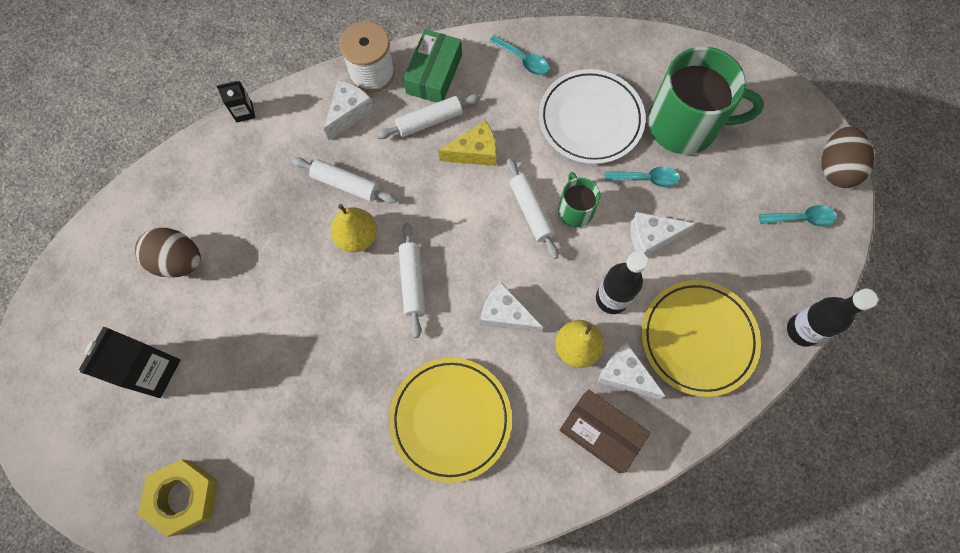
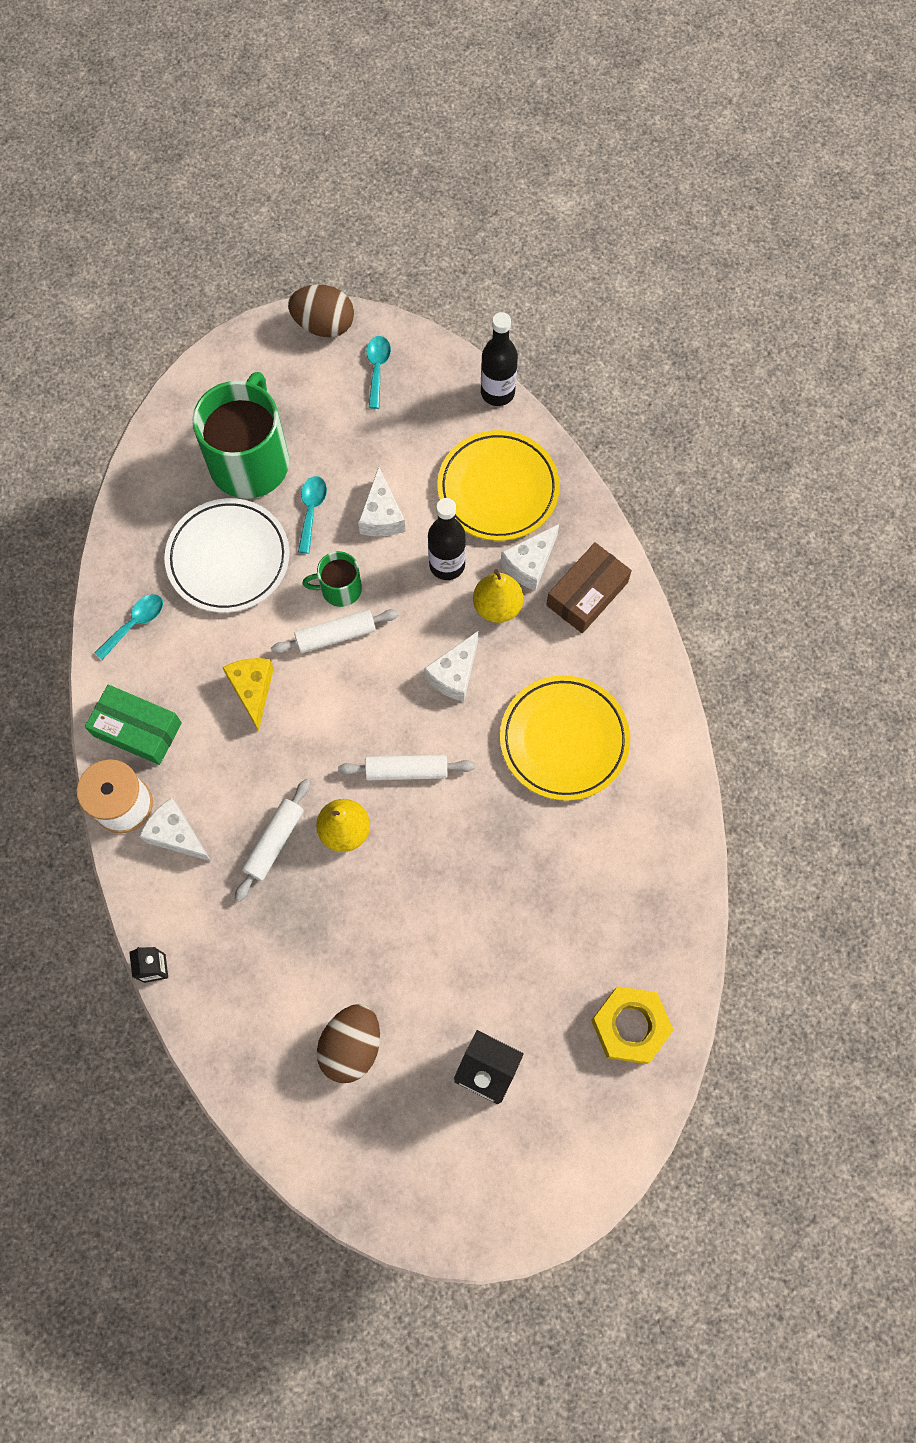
camera: 85 degrees left, 0 degrees up
white rolling pin [376,94,480,139] -> none

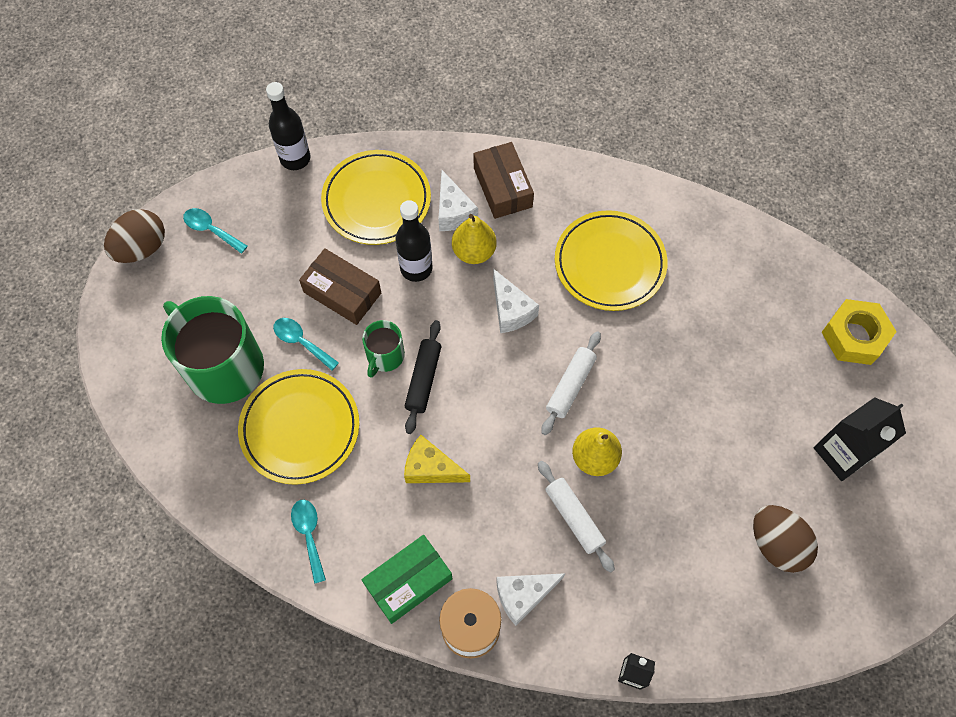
camera: 60 degrees left, 5 degrees down
white plate [164,498,290,613] -> yellow plate [238,369,359,485]
white rolling pin [271,609,399,654] -> black rolling pin [405,320,441,434]
white cheese [358,467,406,537] -> brown box [299,248,381,325]

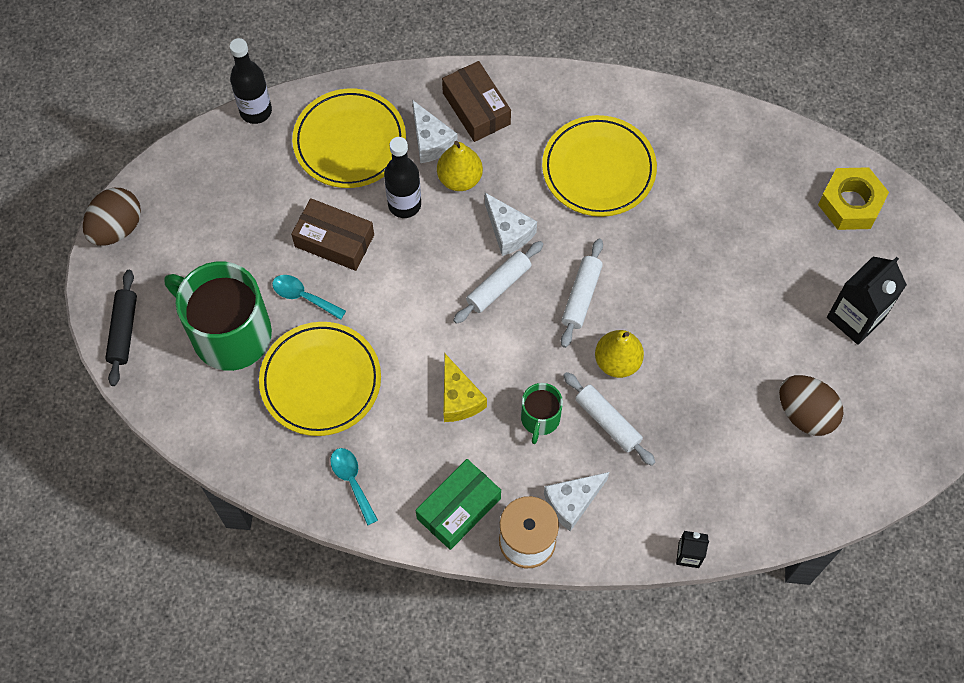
camera: 10 degrees left, 0 degrees up
turquoise spoon [183,208,248,254] -> none
green mug [362,320,405,378] -> green mug moved to [521,383,563,444]
yellow cheese [404,435,470,483] -> yellow cheese turned 120 degrees counterclockwise [444,354,487,422]
black rolling pin [405,320,441,434] -> black rolling pin moved to [105,270,137,386]
none -> white rolling pin [453,241,543,324]

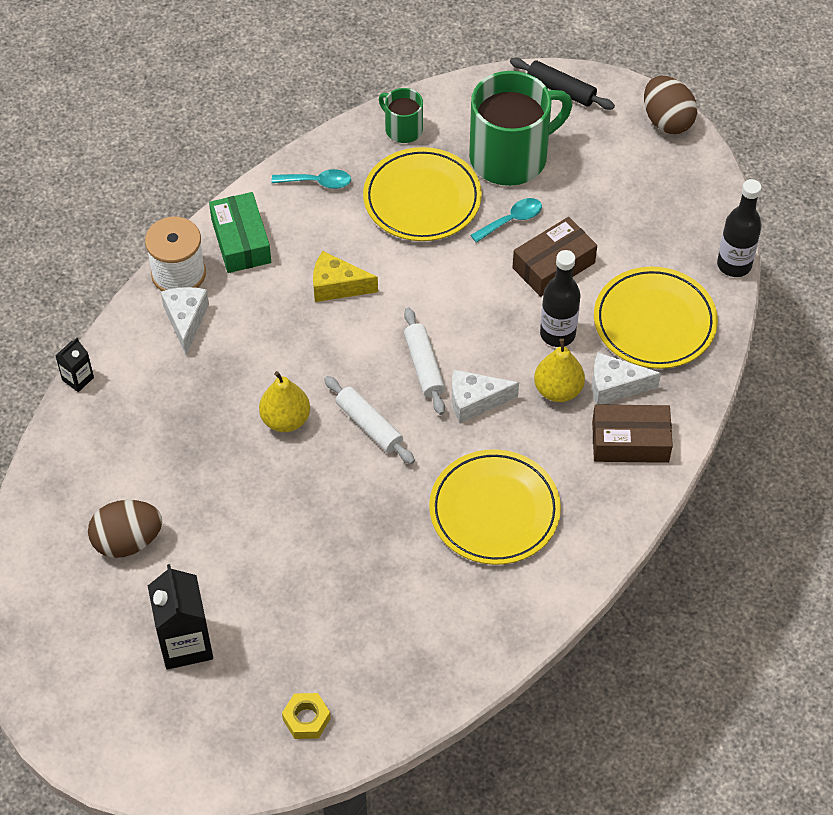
camera: 120 degrees right, 10 degrees down
green mug [521,383,563,444] -> green mug moved to [379,88,423,143]
white rolling pin [563,372,656,466] -> none
yellow nut [818,167,889,230] -> yellow nut [282,693,331,739], size x0.60

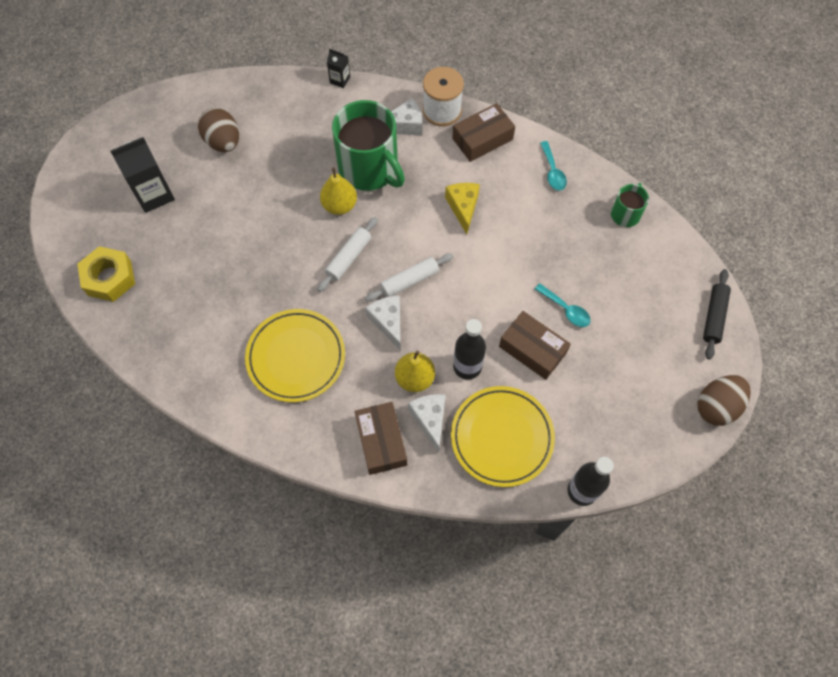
camera: 75 degrees right, 10 degrees up
green box [209,192,271,273] -> brown box [452,103,515,162]
yellow nut [282,693,331,739] -> yellow nut [77,246,135,302], size x1.66
yellow plate [363,147,482,241] -> none
green mug [469,71,572,186] -> green mug moved to [332,100,405,191]

